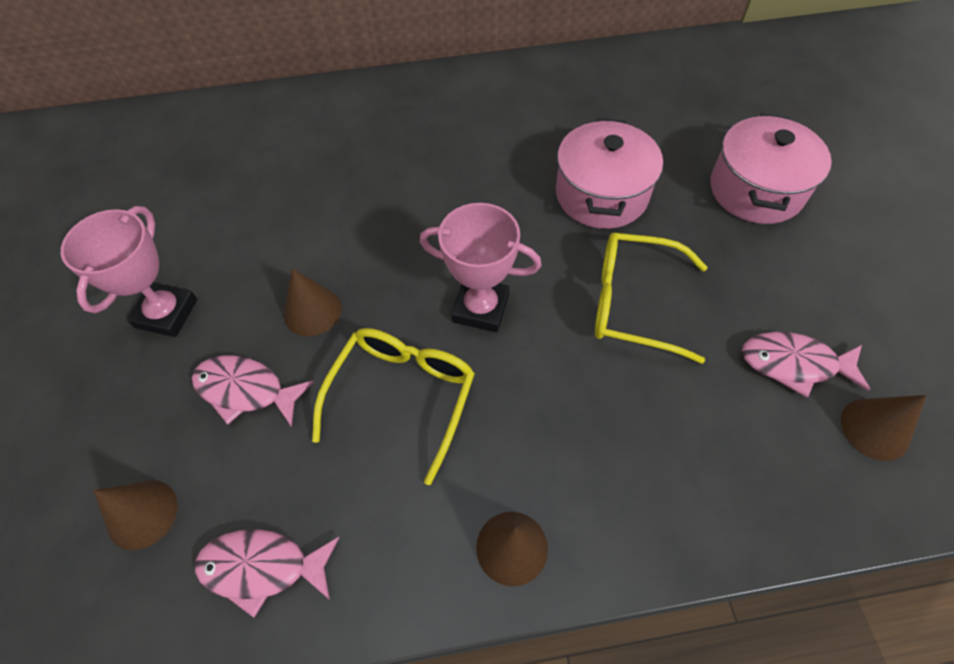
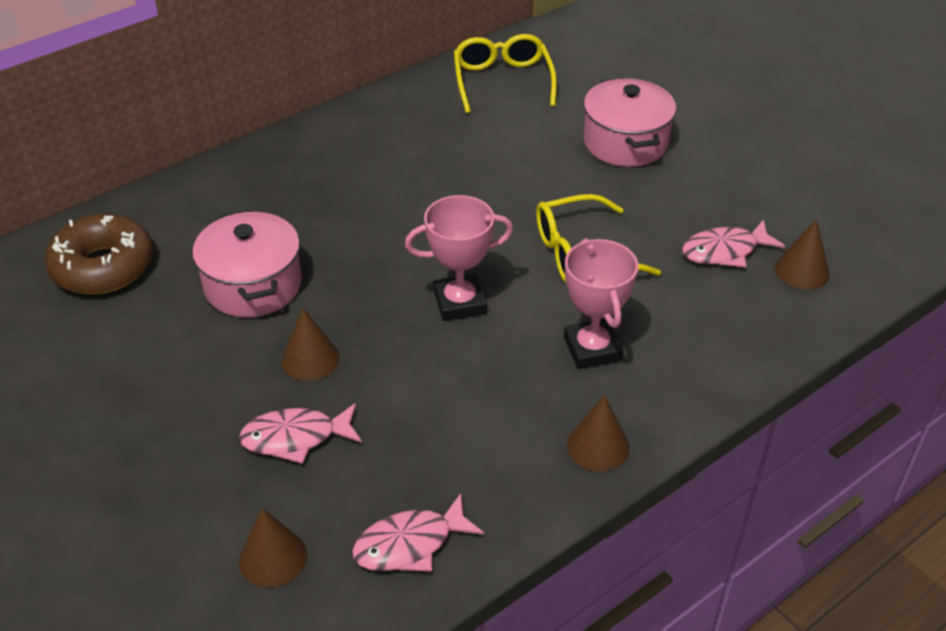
camera: 30 degrees left, 15 degrees down
pink trophy [61,206,198,337] -> pink trophy moved to [564,238,638,369]
yellow glasses [312,328,475,485] -> yellow glasses moved to [454,34,557,113]
pink pot [556,118,663,229] -> pink pot moved to [192,209,302,318]
none -> brown donut [44,213,153,294]

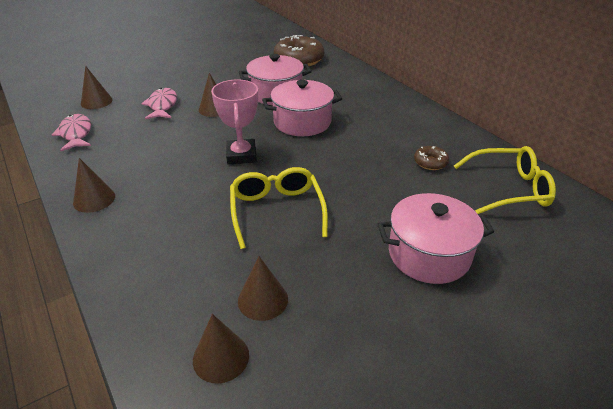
camera: 95 degrees right, 5 degrees down
pink trophy [564,238,638,369] -> none
pink fish [682,220,785,267] -> brown cone [238,256,288,321]
none -> pink pot [262,80,342,136]
none -> brown donut [414,146,449,170]

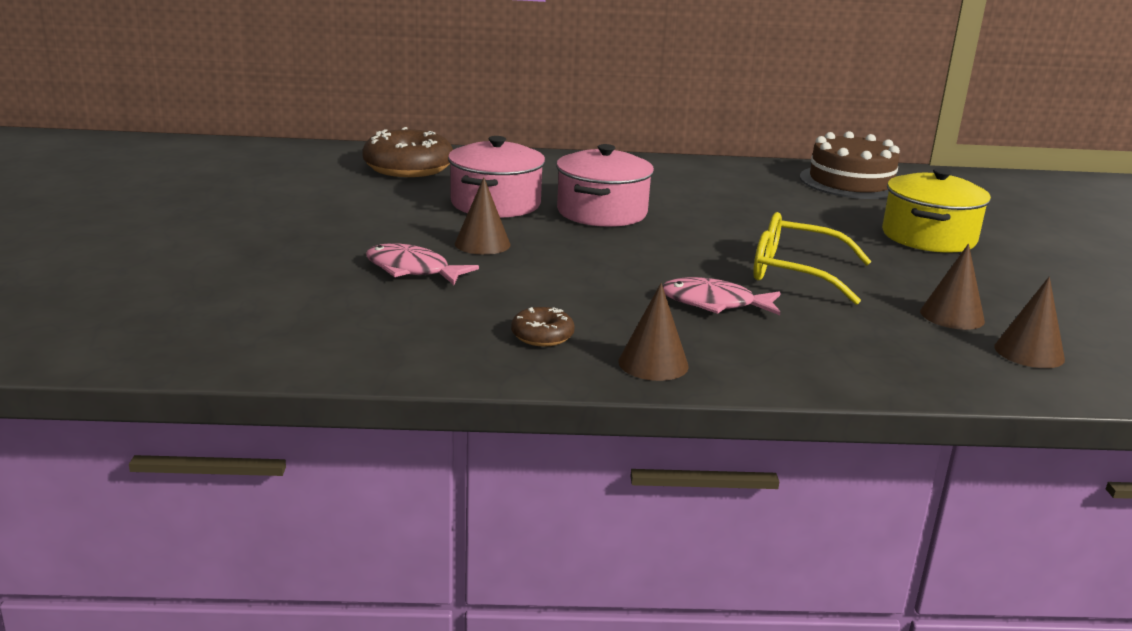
camera: 60 degrees left, 15 degrees down
pink fish [51,114,91,151] -> pink fish moved to [662,277,781,315]
brown cone [81,66,113,109] -> none
pink trophy [211,80,258,165] -> none
pink pot [377,193,494,284] -> yellow pot [882,168,991,253]
brown donut [414,146,449,170] -> brown donut moved to [511,307,574,347]
yellow glasses [454,146,556,214] -> brown cake [800,131,900,199]

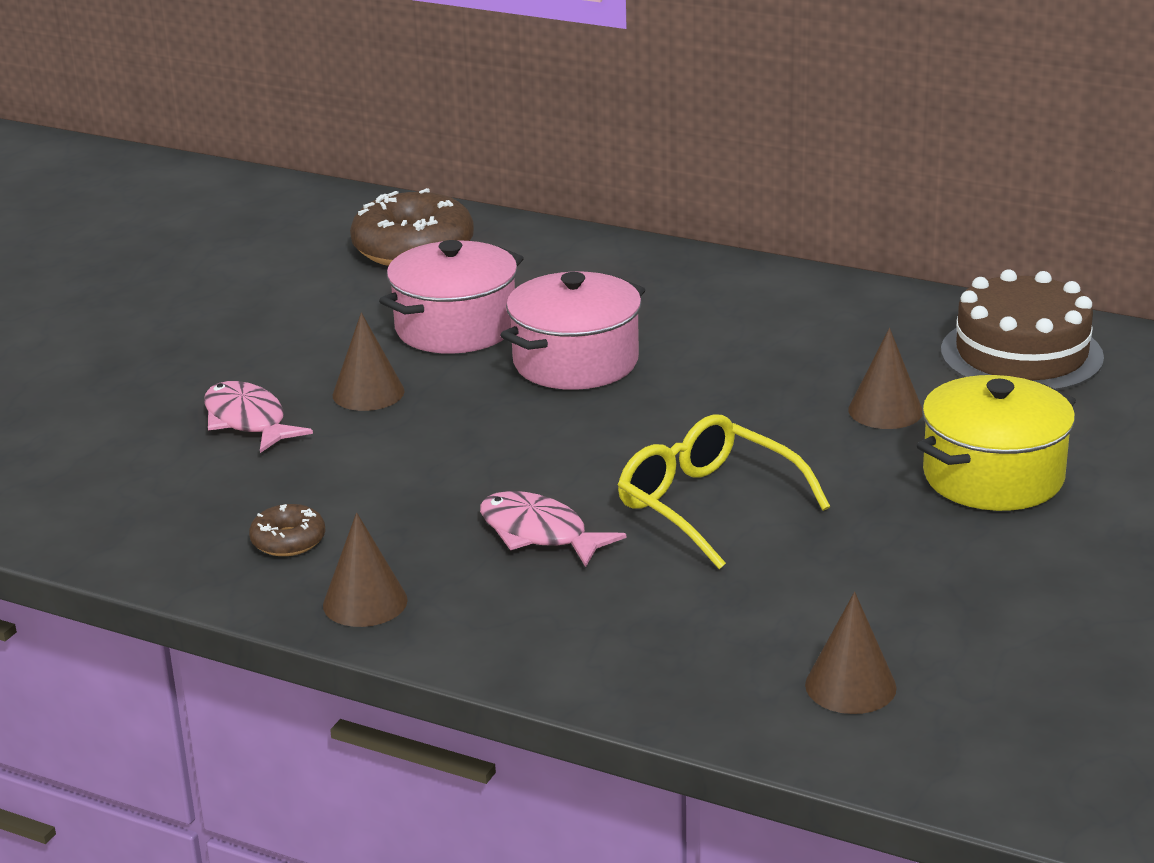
camera: 30 degrees right, 5 degrees up
brown cone [920,244,985,330] -> brown cone moved to [848,328,923,429]

